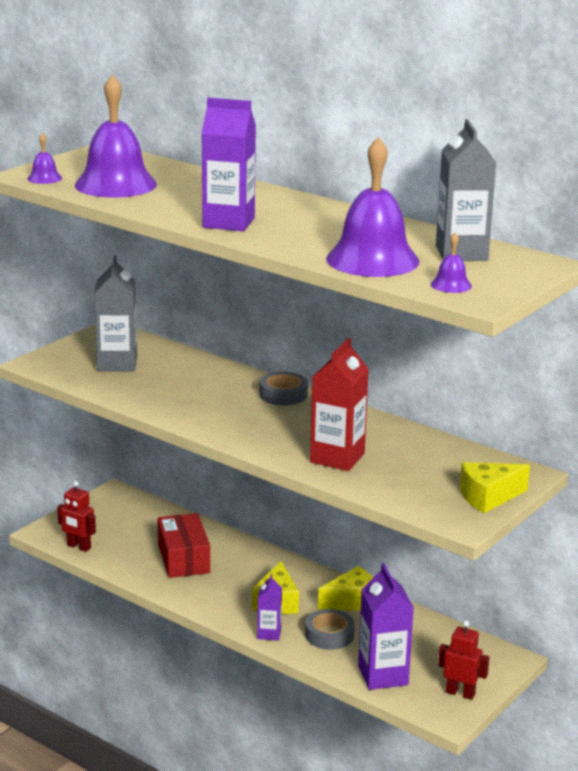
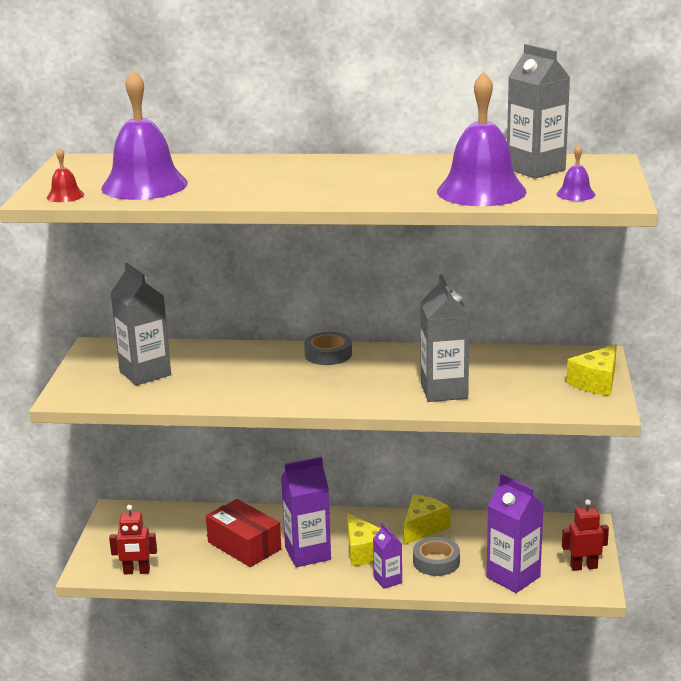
camera: 30 degrees left, 0 degrees up
purple bell [27,133,62,184] -> red bell [47,147,84,202]
purple carton [201,98,256,231] -> purple carton moved to [281,457,331,567]
red carton [310,338,369,471] -> grey carton [420,275,469,402]

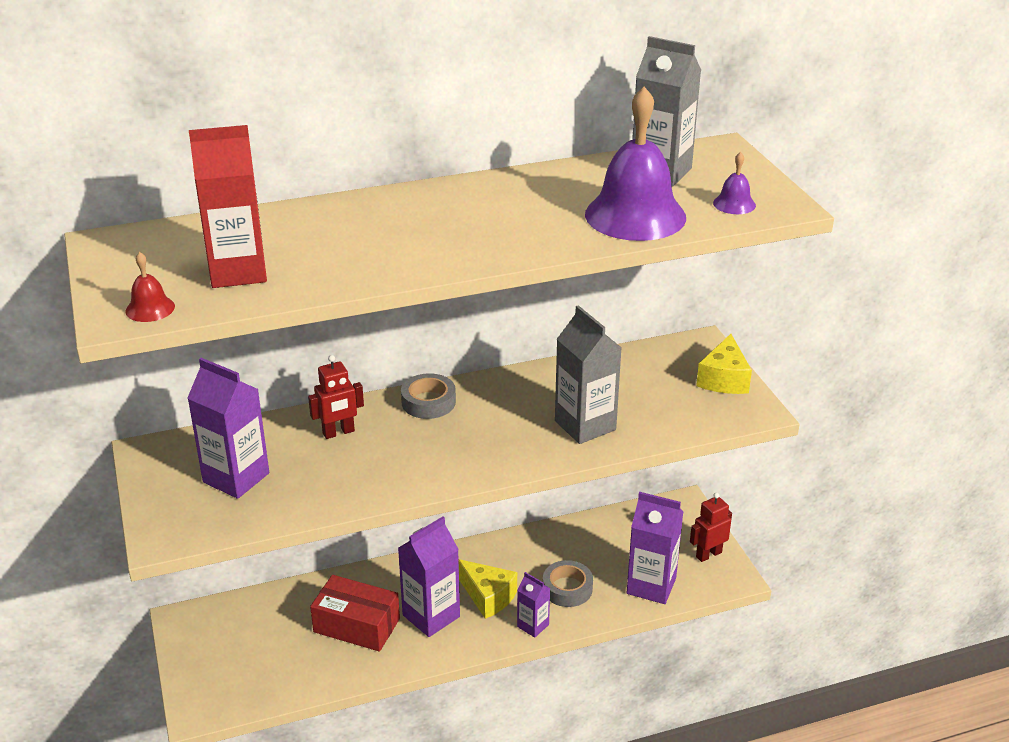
camera: 25 degrees left, 10 degrees up
purple bell [101,70,188,200] -> red carton [189,125,267,288]
red robot [109,505,157,574] -> red robot moved to [308,355,364,439]
grey carton [111,263,171,385] -> purple carton [187,358,269,499]
yellow cheese [404,494,451,545] -> none

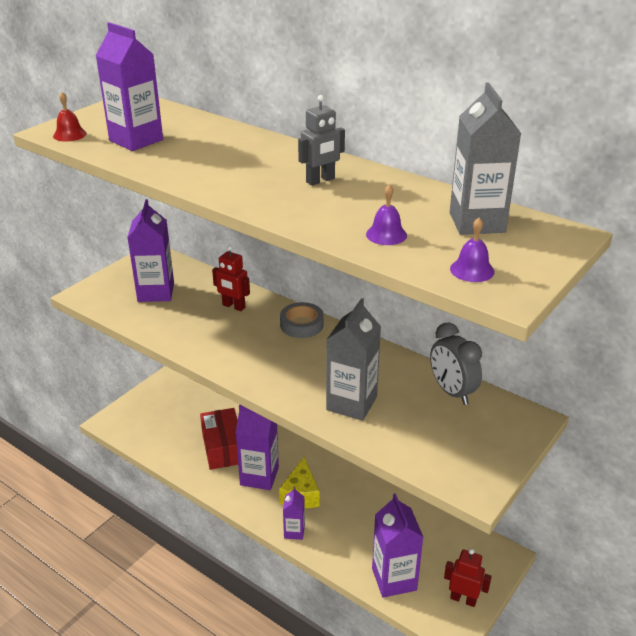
camera: 55 degrees right, 0 degrees up
red carton [189,125,267,288] -> purple carton [95,22,163,151]
grey tape [543,560,593,607] -> none
purple bell [585,86,686,241] -> purple bell [366,184,407,245], size x0.43
yellow cheese [696,334,752,394] -> none
none -> grey robot [298,95,345,186]
none -> grey clock [430,323,482,405]

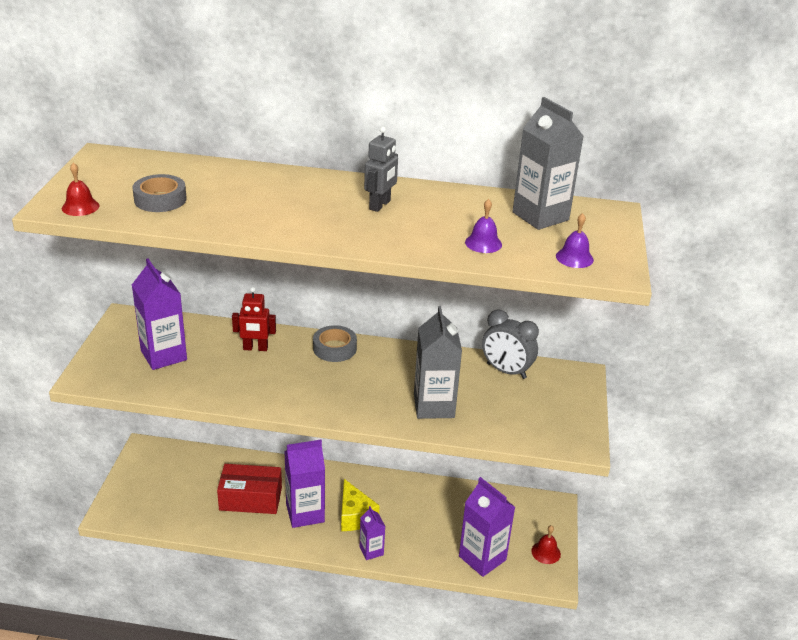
camera: 30 degrees left, 0 degrees up
purple carton [95,22,163,151] -> grey tape [132,174,187,212]
red box [200,408,238,470] -> red box turned 45 degrees counterclockwise [217,464,282,514]
red robot [444,548,492,607] -> red bell [532,525,561,564]

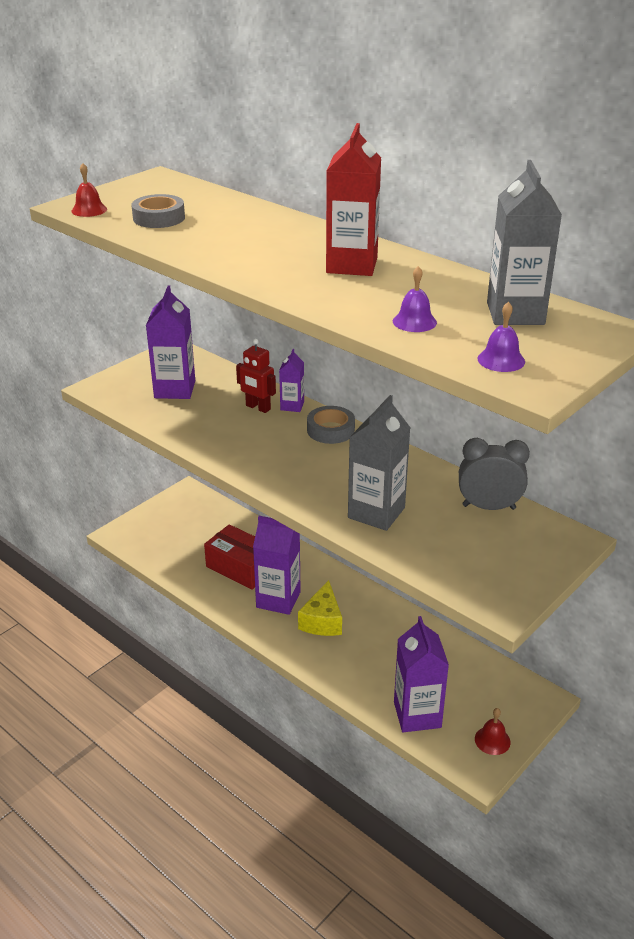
camera: 35 degrees right, 0 degrees up
purple carton [360,506,385,560] -> purple carton moved to [279,349,304,412]
grey robot [364,127,398,212] -> red carton [326,123,381,276]
grey clock [482,310,539,379] -> grey clock turned 120 degrees clockwise [459,438,530,510]

